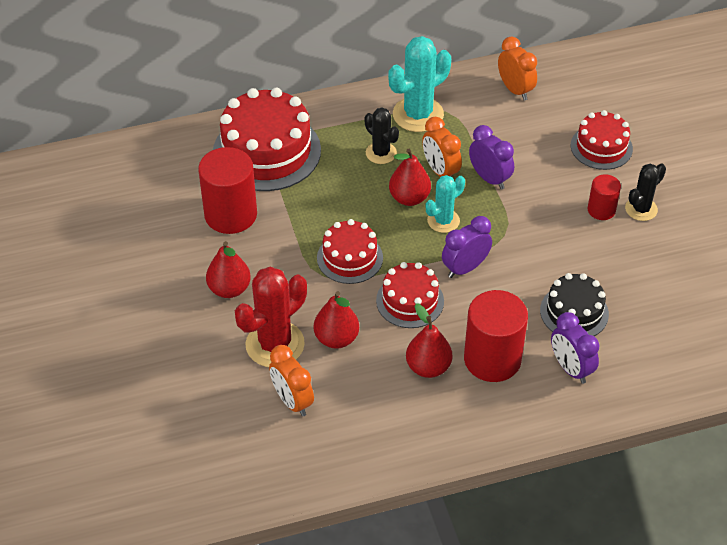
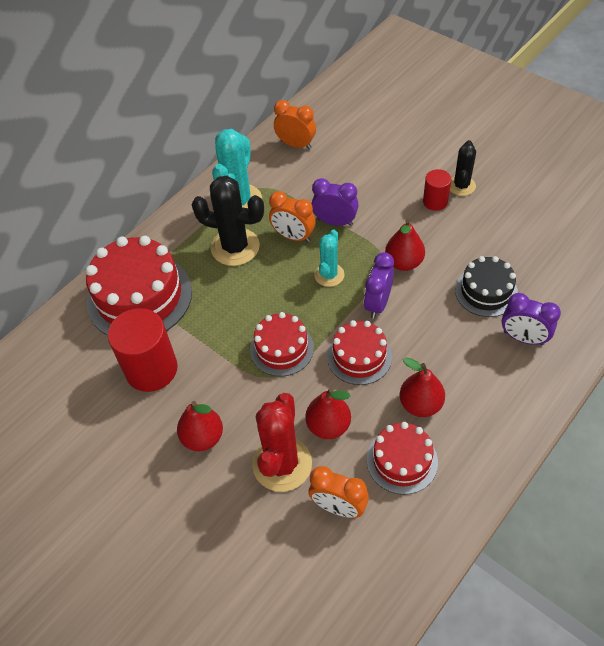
camera: 30 degrees left, 5 degrees up
black cactus [364,107,399,164] -> black cactus [191,175,264,266], size x1.68
red pear [389,149,431,206] -> red pear moved to [385,219,425,271]
red cylinder [464,290,528,382] -> none
red cake [571,110,633,170] -> red cake moved to [367,422,438,495]

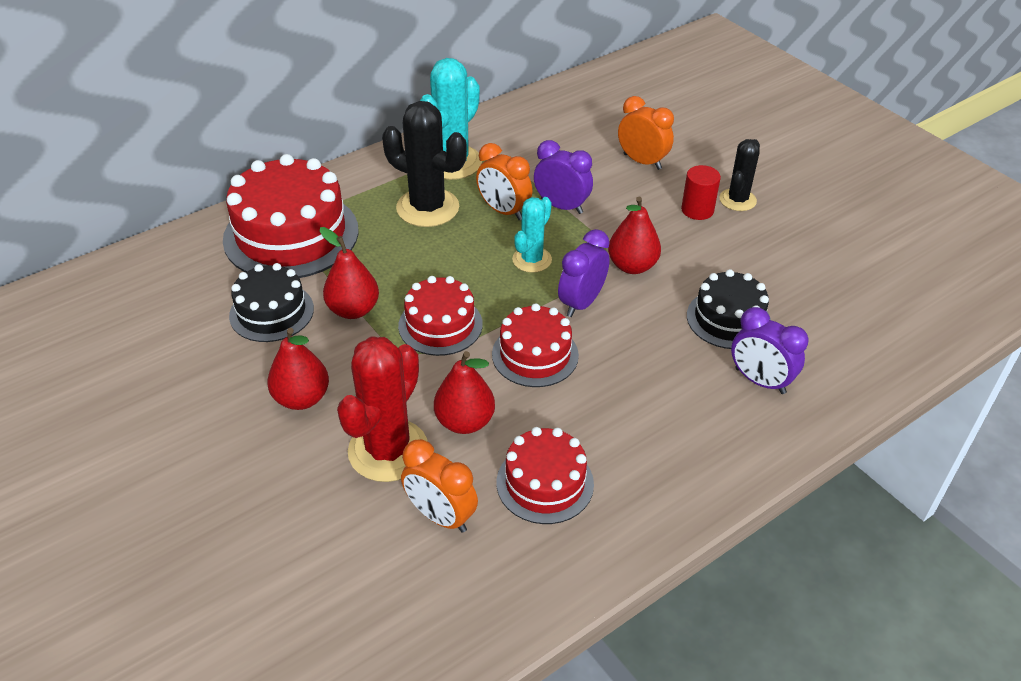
camera: 10 degrees right, 10 degrees down
red cylinder [108,308,177,392] -> black cake [229,263,314,342]
orange clock [274,100,316,149] -> orange clock moved to [618,96,674,170]
red pear [399,358,445,417] -> red pear moved to [320,227,379,319]

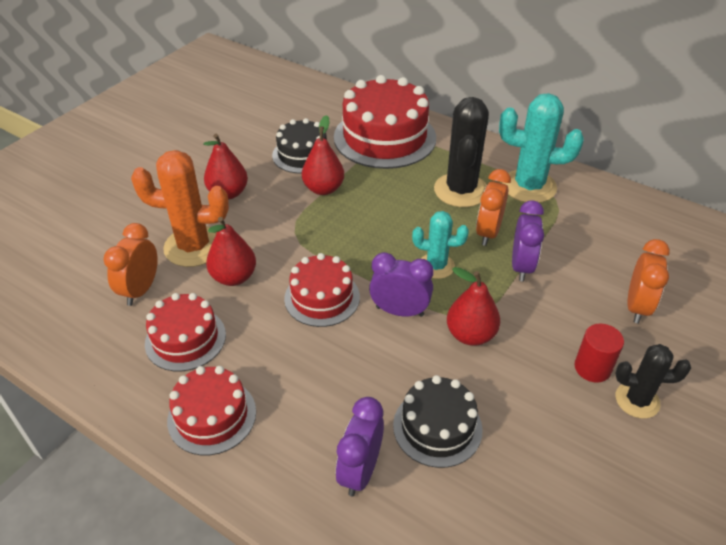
camera: 70 degrees right, 0 degrees up
red cactus [337,336,428,482] -> orange cactus [131,150,229,267]
red cake [398,276,483,356] -> red cake moved to [167,366,256,455]

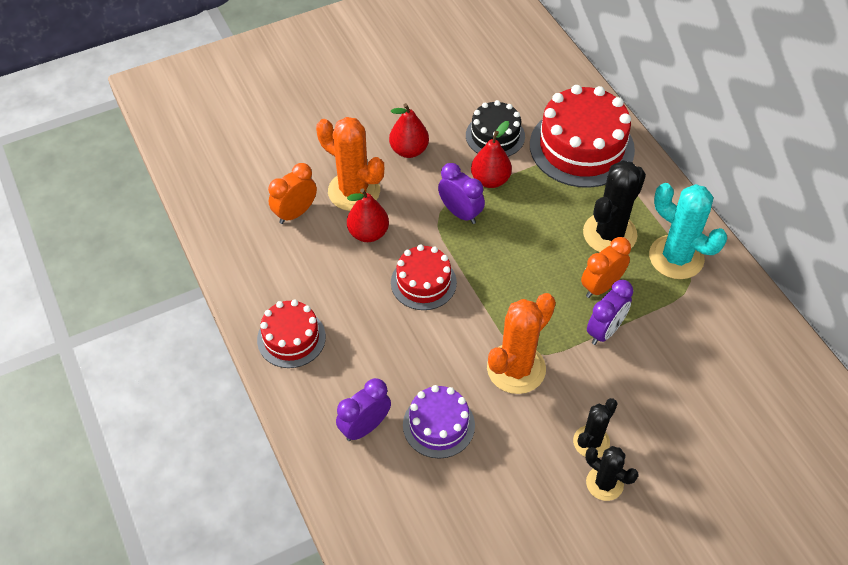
camera: 30 degrees right, 10 degrees up
red cake [145,293,226,372] -> none
purple clock [369,252,434,317] -> purple clock moved to [438,163,485,224]
black cake [393,375,483,468] -> purple cake [403,385,475,459]
turquoise cactus [412,211,469,279] -> none
red pear [447,267,500,346] -> orange cactus [487,293,556,394]
red cylinder [574,323,624,383] -> black cactus [573,398,618,458]
orange clock [627,239,670,323] -> none

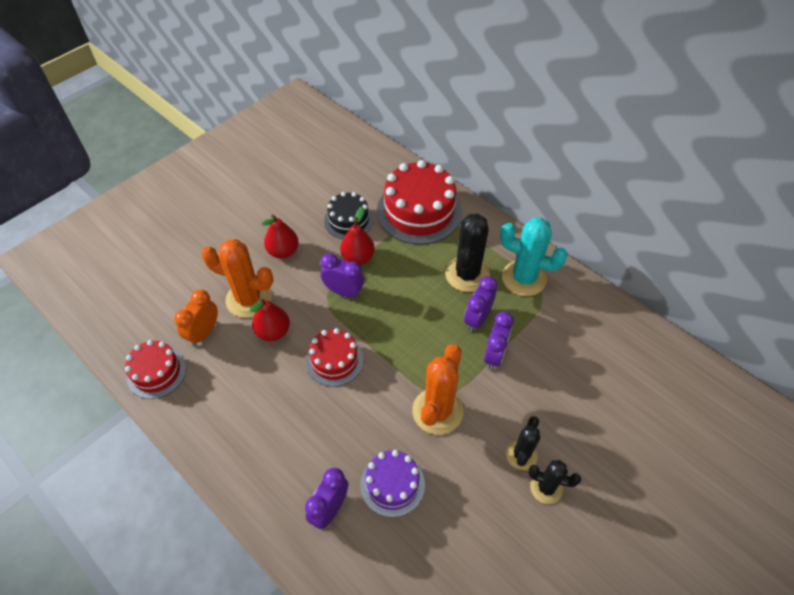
camera: 20 degrees left, 0 degrees up
red cake [257,300,326,368] -> red cake moved to [125,340,186,399]
orange clock [581,237,631,298] -> purple clock [464,276,497,332]

